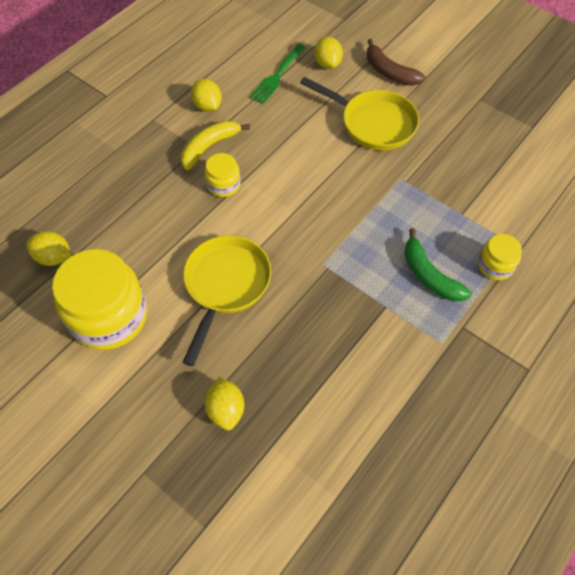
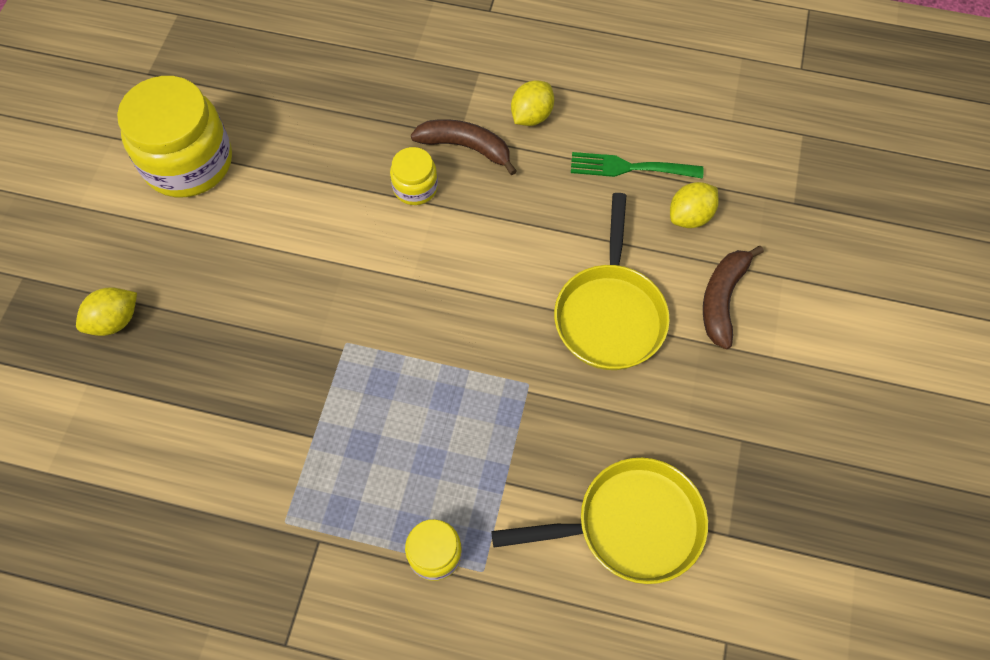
camera: 65 degrees right, 5 degrees up
yellow lemon [26,231,72,266] -> none
yellow banana [181,121,250,170] -> brown banana [411,119,517,175]
yellow pan [182,235,271,366] -> yellow pan moved to [491,458,708,584]
green banana [404,228,472,301] -> none

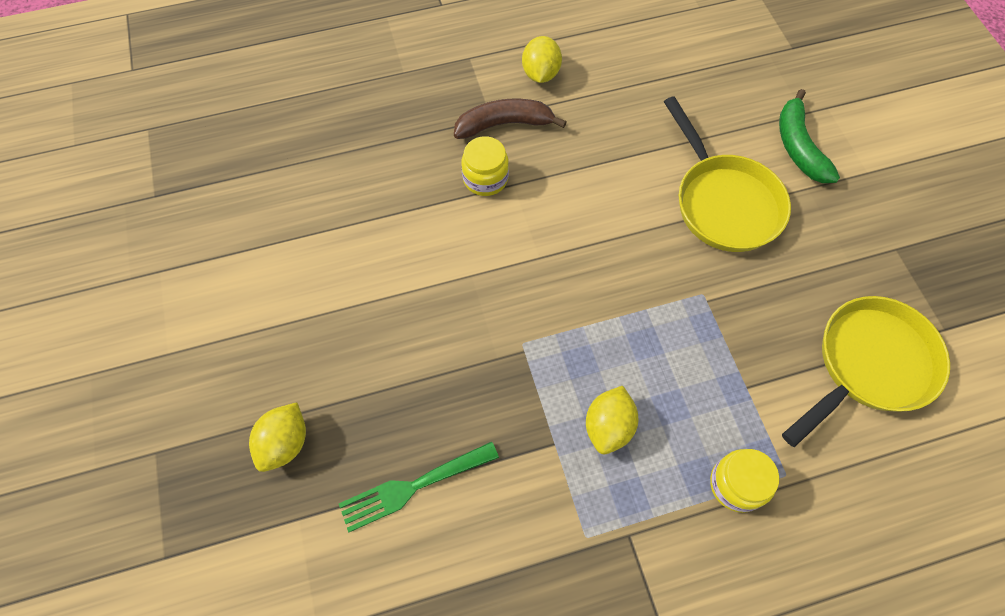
camera: 30 degrees left, 0 degrees up
yellow jar [117,76,232,197] -> none
green fork [571,152,704,179] -> green fork moved to [339,441,499,532]
yellow lemon [670,182,719,228] -> yellow lemon moved to [586,386,638,454]
brown banana [703,246,764,349] -> green banana [779,89,840,183]

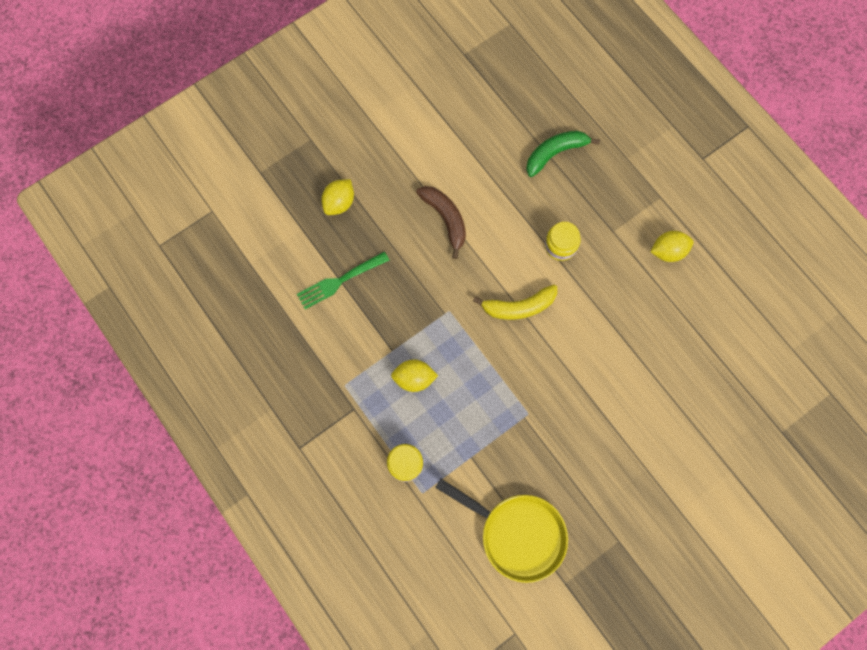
camera: 70 degrees right, 10 degrees up
yellow lemon [249,402,306,472] -> yellow lemon turned 60 degrees counterclockwise [321,179,354,215]
green fork [339,441,499,532] -> green fork turned 75 degrees counterclockwise [297,252,389,309]
brown banana [454,99,567,139] -> brown banana moved to [416,186,466,259]
yellow pan [664,96,791,252] -> none
green banana [779,89,840,183] -> green banana moved to [526,131,600,177]
none -> yellow banana [473,285,557,320]

